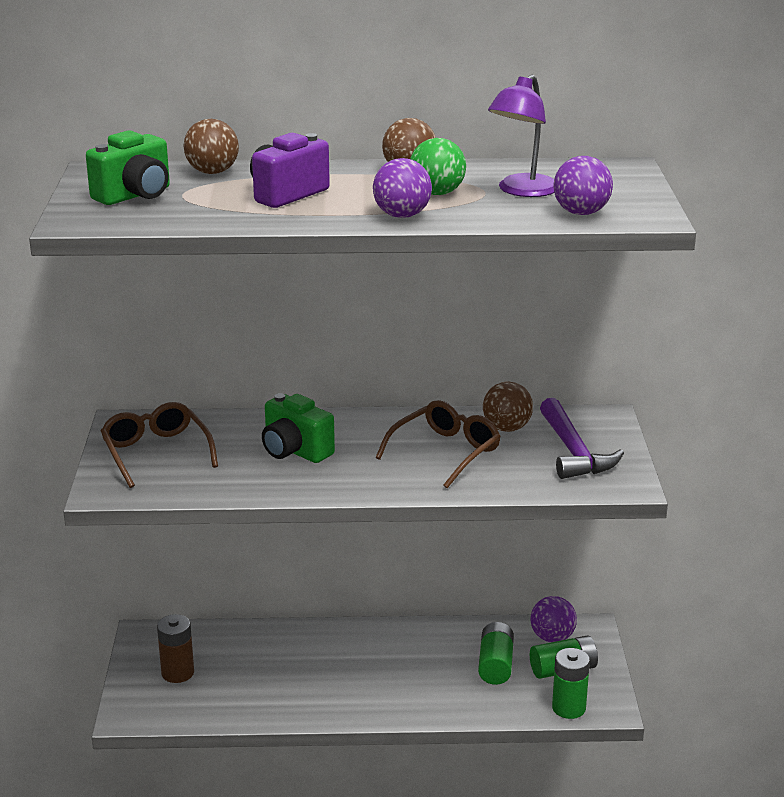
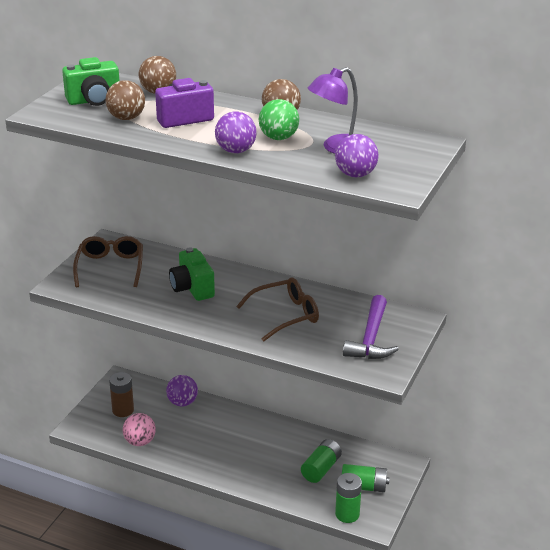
camera: 25 degrees right, 5 degrees up
brown ball [483,381,533,432] -> brown ball moved to [106,80,145,120]
purple ball [530,596,577,642] -> purple ball moved to [166,375,198,406]
none -> pink ball [123,413,156,446]

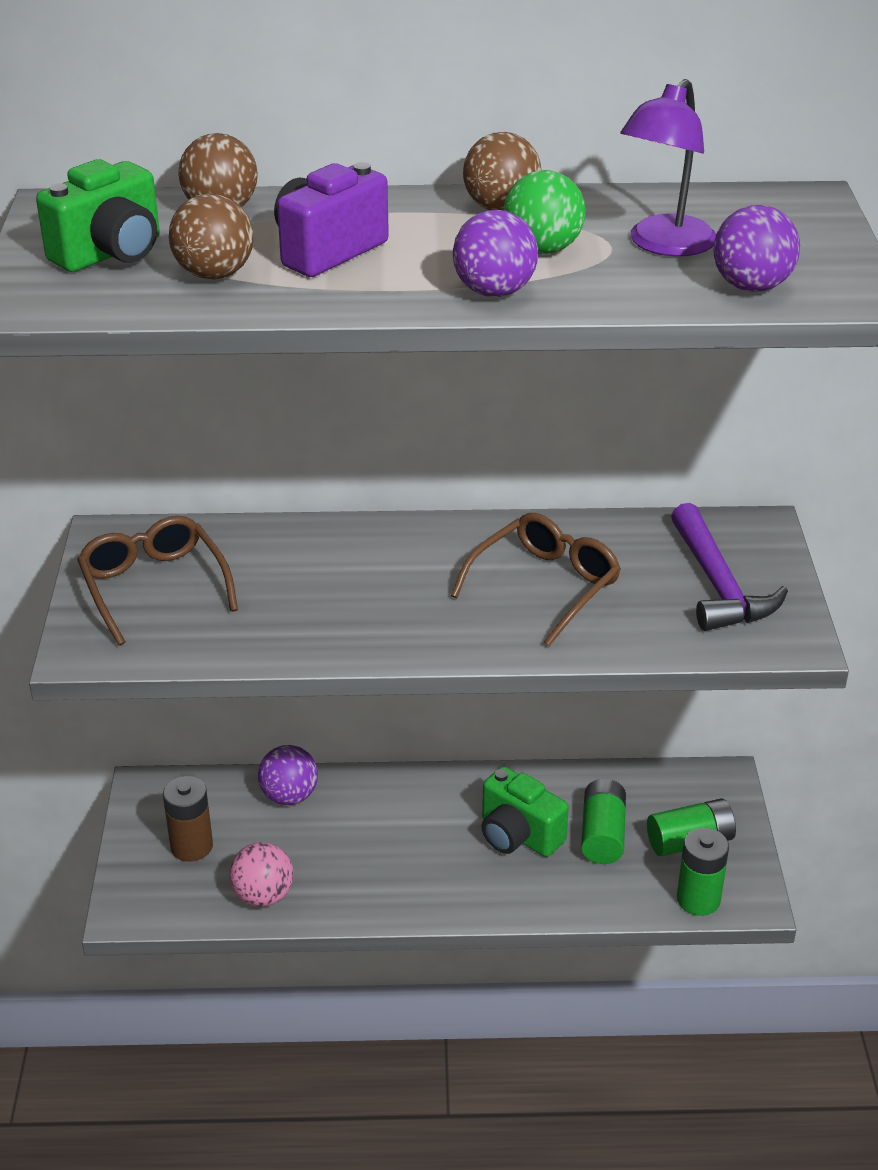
camera: 25 degrees left, 5 degrees up
green camera [169,247,215,301] -> green camera moved to [482,766,569,857]

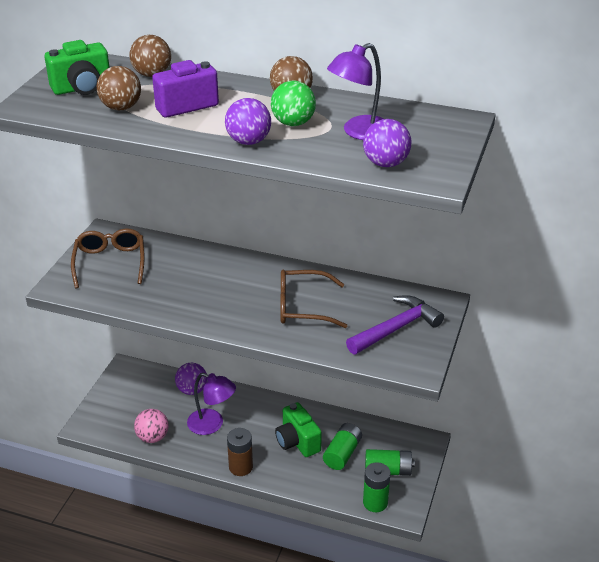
camera: 20 degrees right, 0 degrees up
brown battery [163,776,213,862] -> brown battery moved to [227,428,253,476]
brown glasses [451,513,621,646] -> brown glasses turned 150 degrees counterclockwise [280,270,347,328]
purple hammer [671,503,788,631] -> purple hammer turned 135 degrees counterclockwise [346,295,444,354]
none -> purple lamp [187,373,236,435]

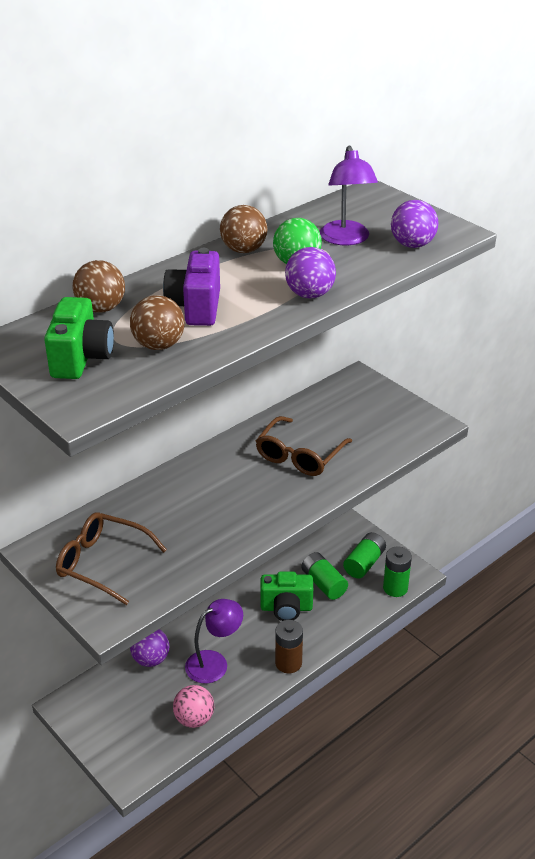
camera: 60 degrees left, 0 degrees up
purple hammer [346,295,444,354] -> none

